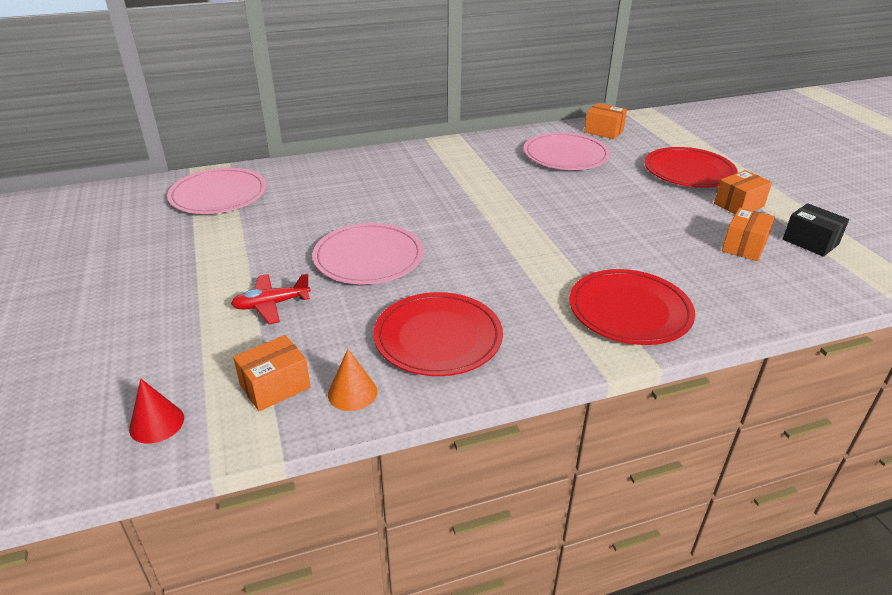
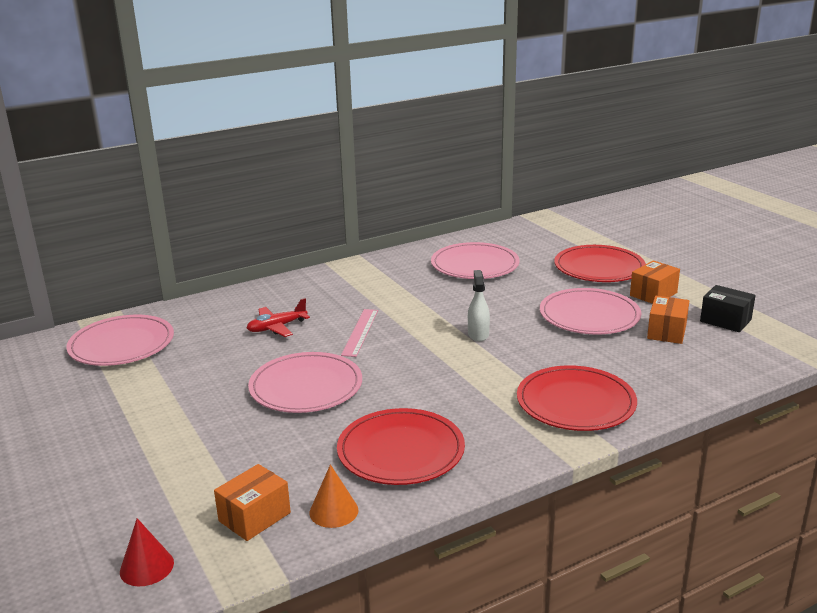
camera: 10 degrees left, 10 degrees down
red plane [231,273,311,324] -> red plane moved to [247,298,310,337]
orange box [584,103,627,139] -> none
none -> pink ruler [341,309,378,357]
none -> white spray bottle [468,270,490,342]
none -> pink plate [540,288,641,335]

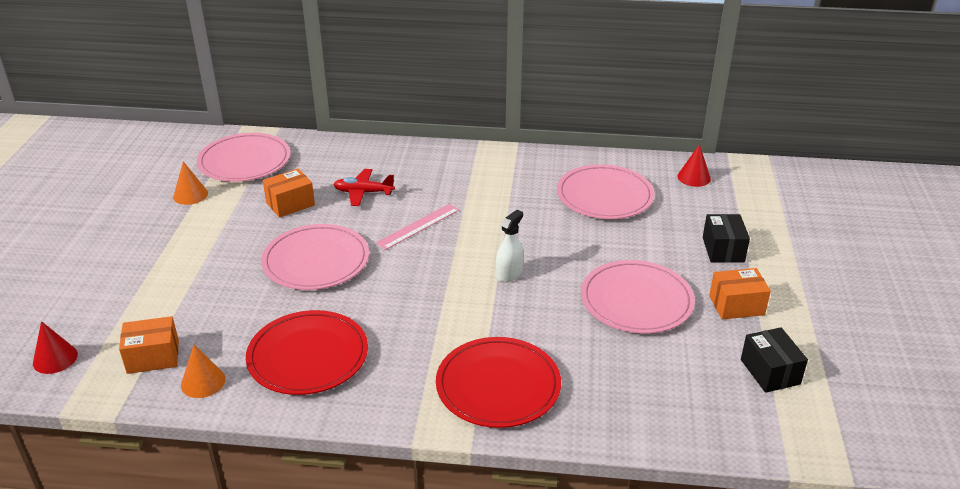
camera: 35 degrees right, 10 degrees up
red plate [554,245,646,282] -> black box [703,214,750,263]
orange box [647,296,689,344] -> orange box moved to [263,169,315,218]
none -> orange cone [173,161,208,205]
none -> red cone [677,144,711,187]

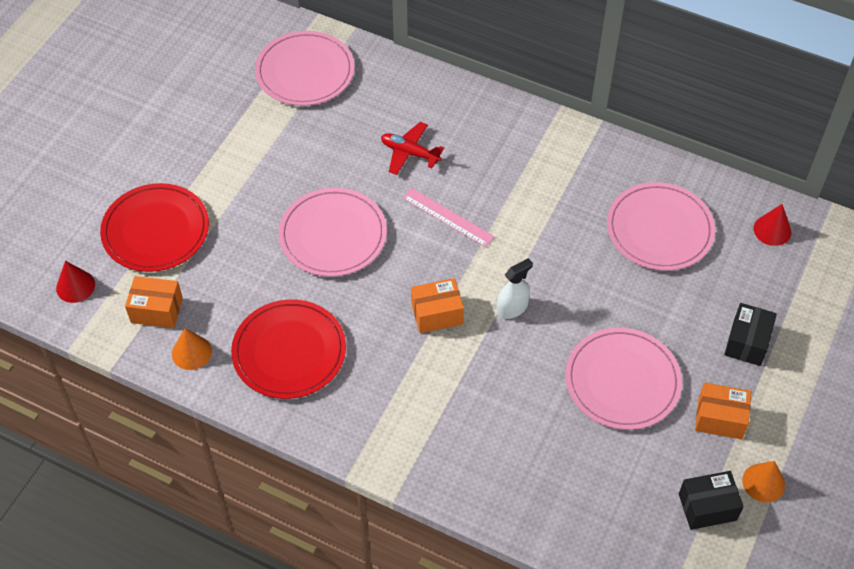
camera: 20 degrees right, 20 degrees up
orange cone [173,161,208,205] -> orange cone moved to [742,461,785,503]
orange box [263,169,315,218] -> orange box moved to [411,278,464,333]
pink ruler [376,204,459,250] -> pink ruler turned 60 degrees clockwise [402,188,495,247]
red plate [436,337,561,428] -> red plate moved to [100,183,209,272]
black box [741,327,808,393] -> black box turned 75 degrees clockwise [679,471,744,530]

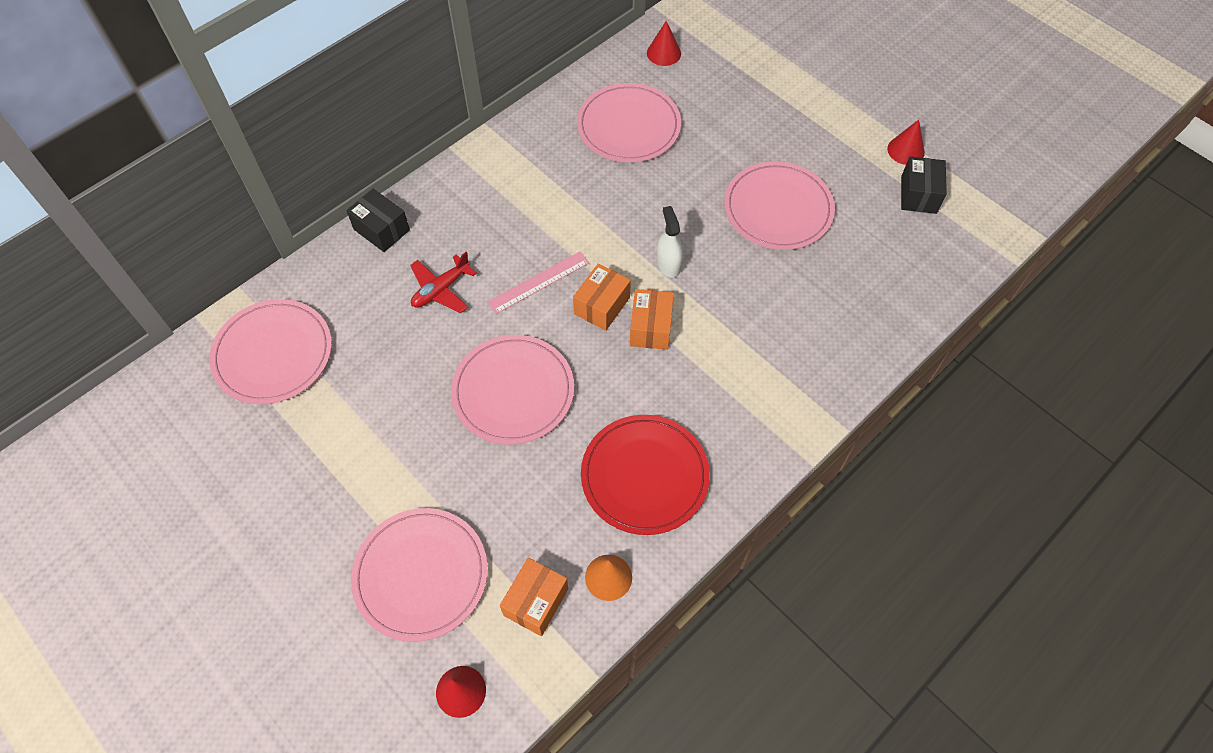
camera: 70 degrees left, 5 degrees up
red plate [100,183,209,272] -> pink plate [351,508,488,642]
orange box [695,383,751,439] -> orange box moved to [573,263,631,331]
black box [724,303,777,366] -> black box moved to [346,189,410,252]
orange cone [742,461,785,503] -> red cone [887,120,925,165]

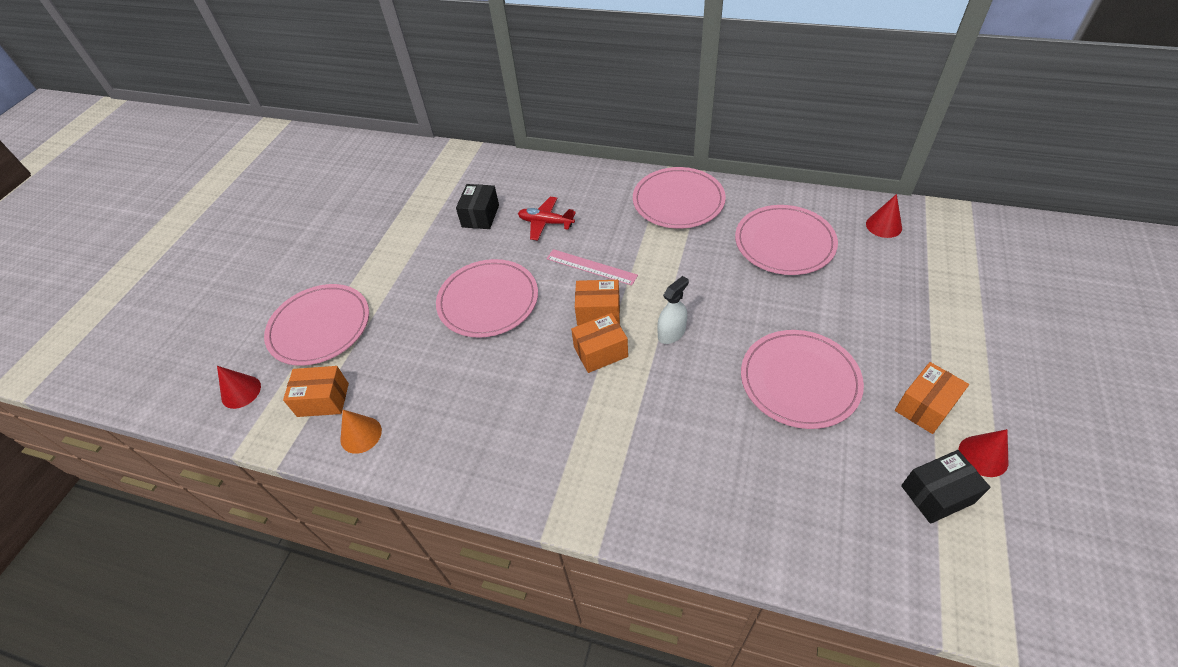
camera: 65 degrees right, 10 degrees down
pink plate [209,299,332,404] -> pink plate moved to [633,167,726,229]
black box [346,189,410,252] -> black box moved to [456,184,499,229]
red plate [581,415,710,535] -> none
none -> orange box [895,362,969,434]

